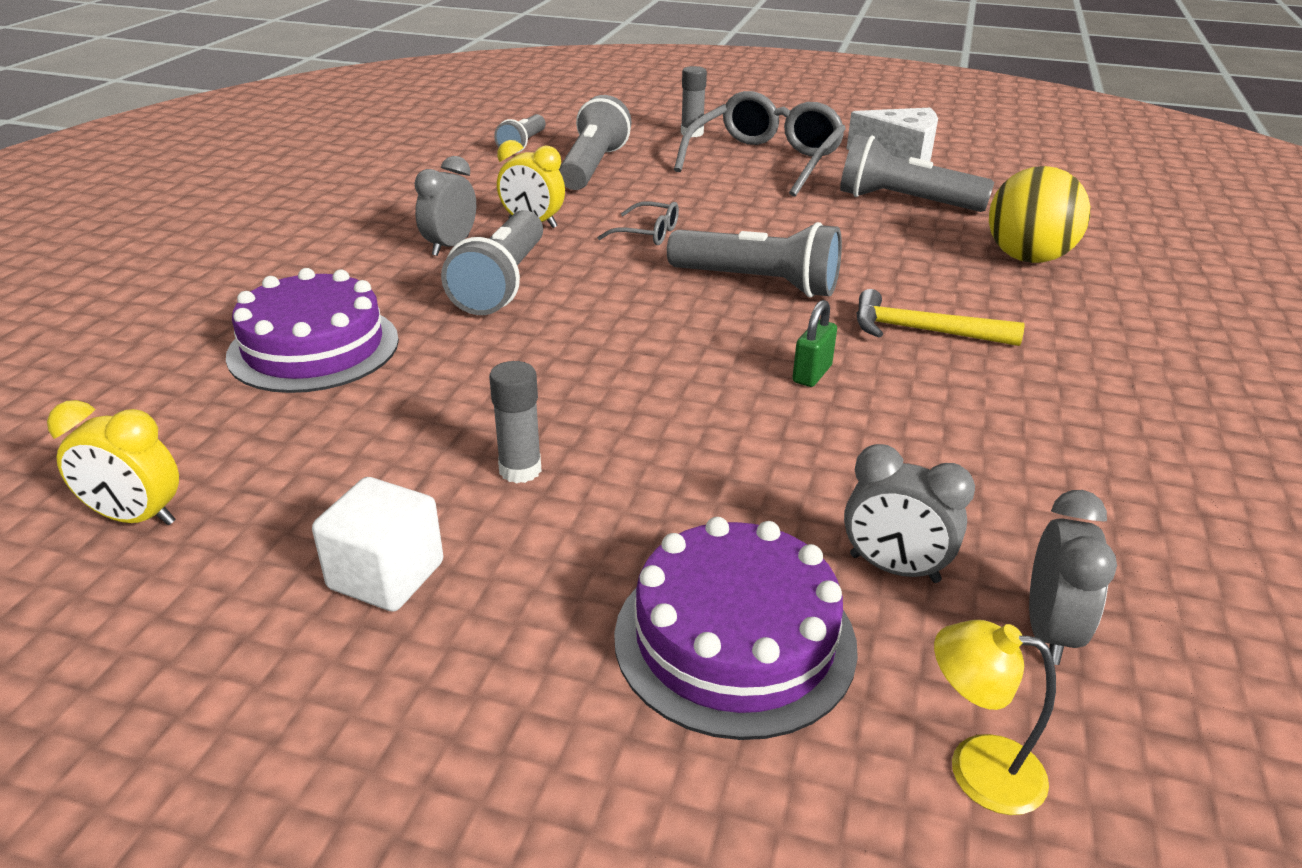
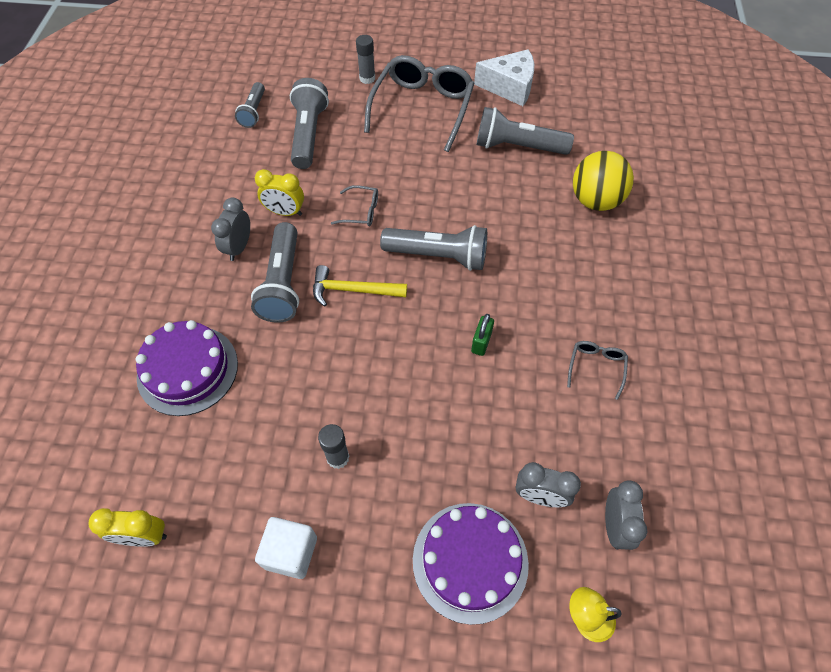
camera: 10 degrees left, 25 degrees up
yellow hammer [856,289,1025,346] -> yellow hammer moved to [313,265,407,307]
none -> grey glasses [567,341,628,400]

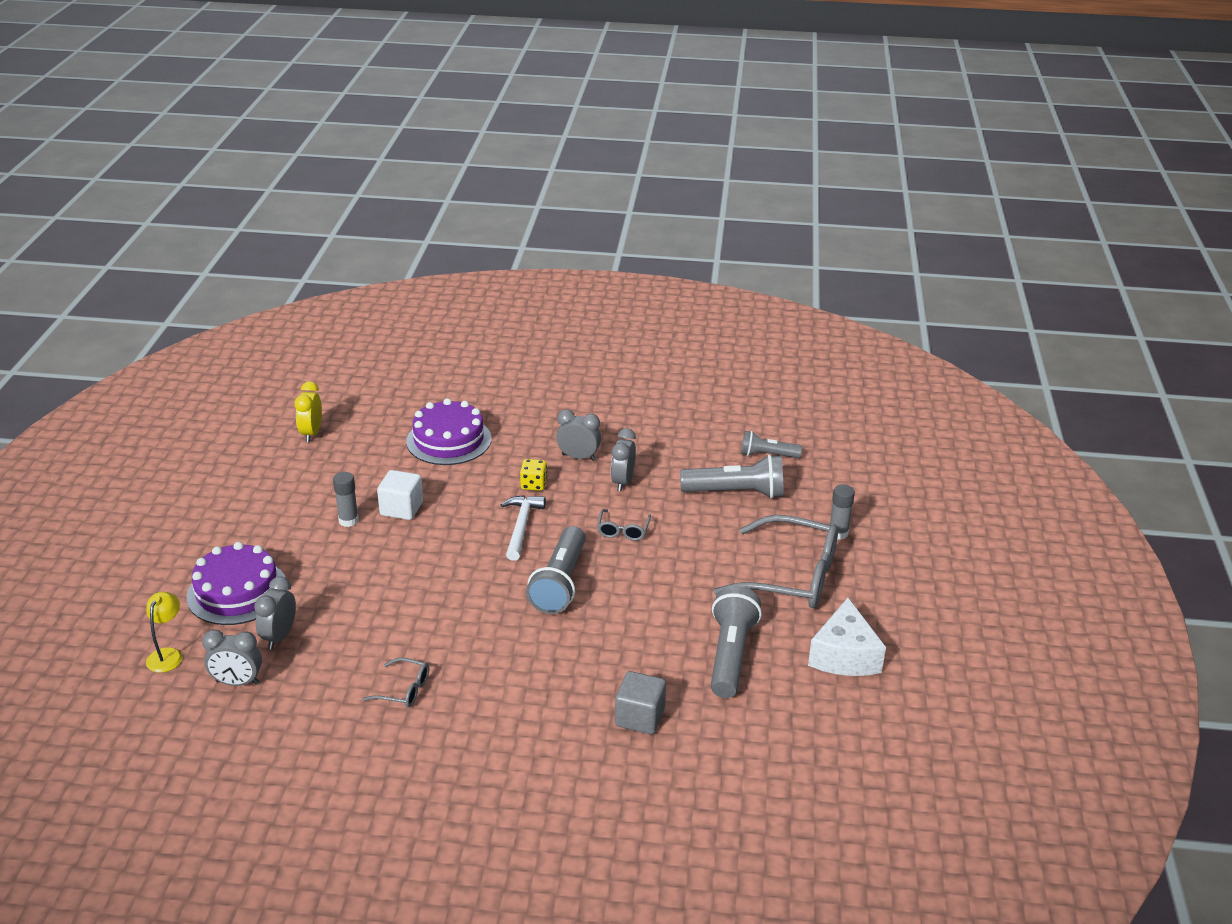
camera: 90 degrees right, 25 degrees down
grey flashlight [251,222,299,323] -> yellow dice [520,459,547,491]
yellow clock [255,169,304,216] -> grey clock [611,428,636,491]
white cube [255,517,317,579] -> white cube moved to [377,470,423,520]
yellow hammer [313,265,407,307] -> white hammer [501,495,546,561]
green padlock [471,314,494,356] -> none
yellow ball [573,151,634,211] -> grey cube [615,671,666,734]

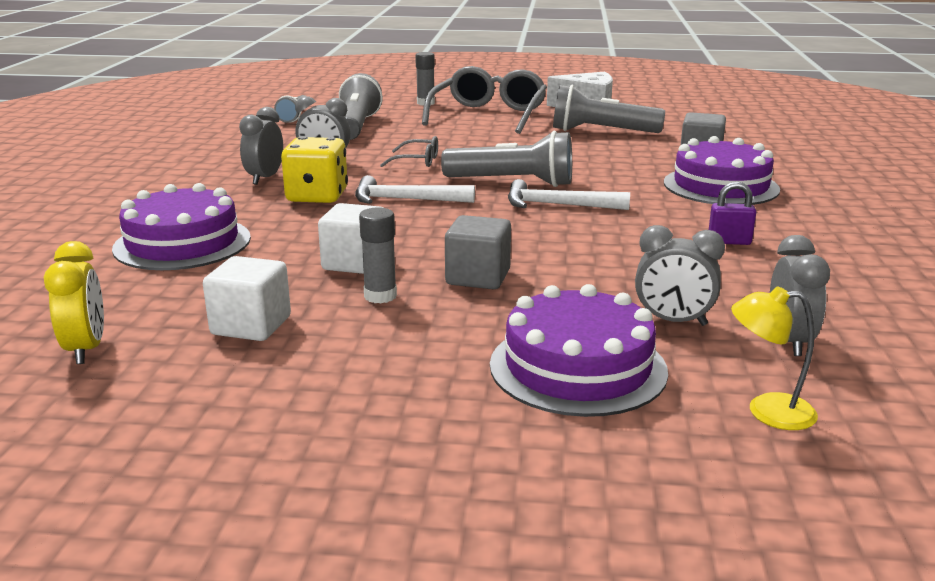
camera: 90 degrees left, 10 degrees down
yellow clock [295,381,322,442] -> yellow clock turned 105 degrees counterclockwise [44,241,104,364]
grey glasses [363,657,429,707] -> purple padlock [709,182,756,245]
yellow dice [520,459,547,491] -> yellow dice [281,137,348,203], size x1.71
none -> white cube [203,256,291,341]
none -> grey cube [445,215,511,289]
none -> white hammer [508,179,630,210]
none -> purple cake [664,136,780,205]

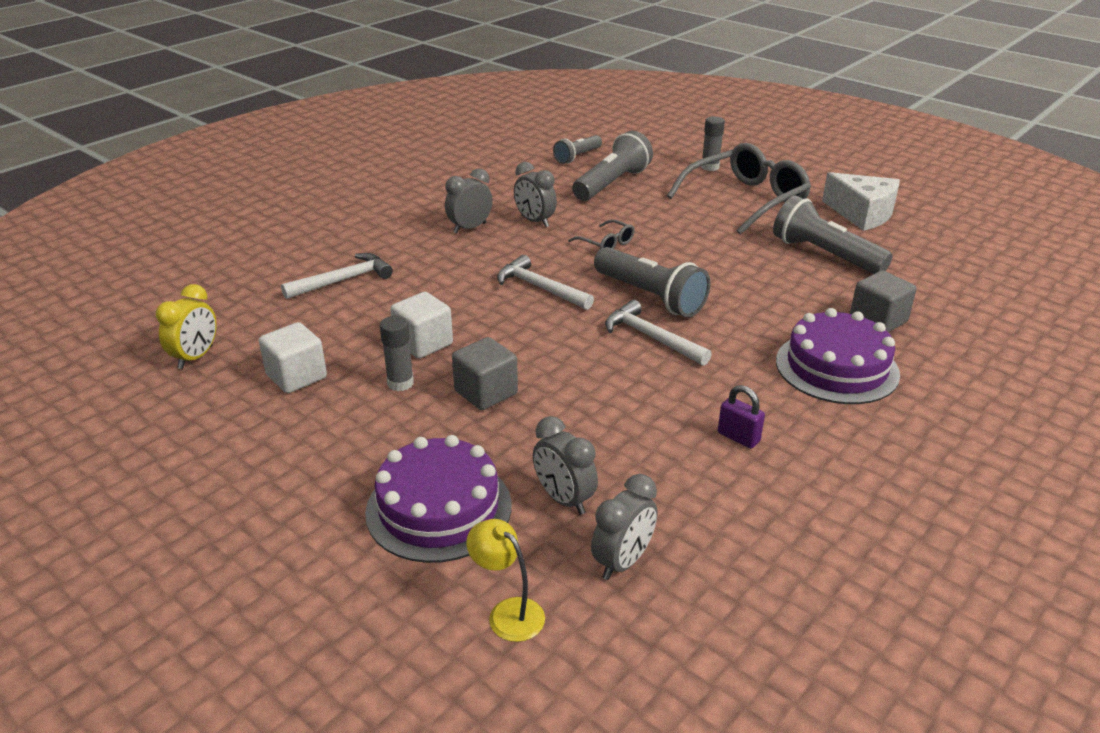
camera: 35 degrees right, 10 degrees up
purple cake [112,183,251,270] -> white hammer [281,253,393,299]
yellow dice [281,137,348,203] -> none

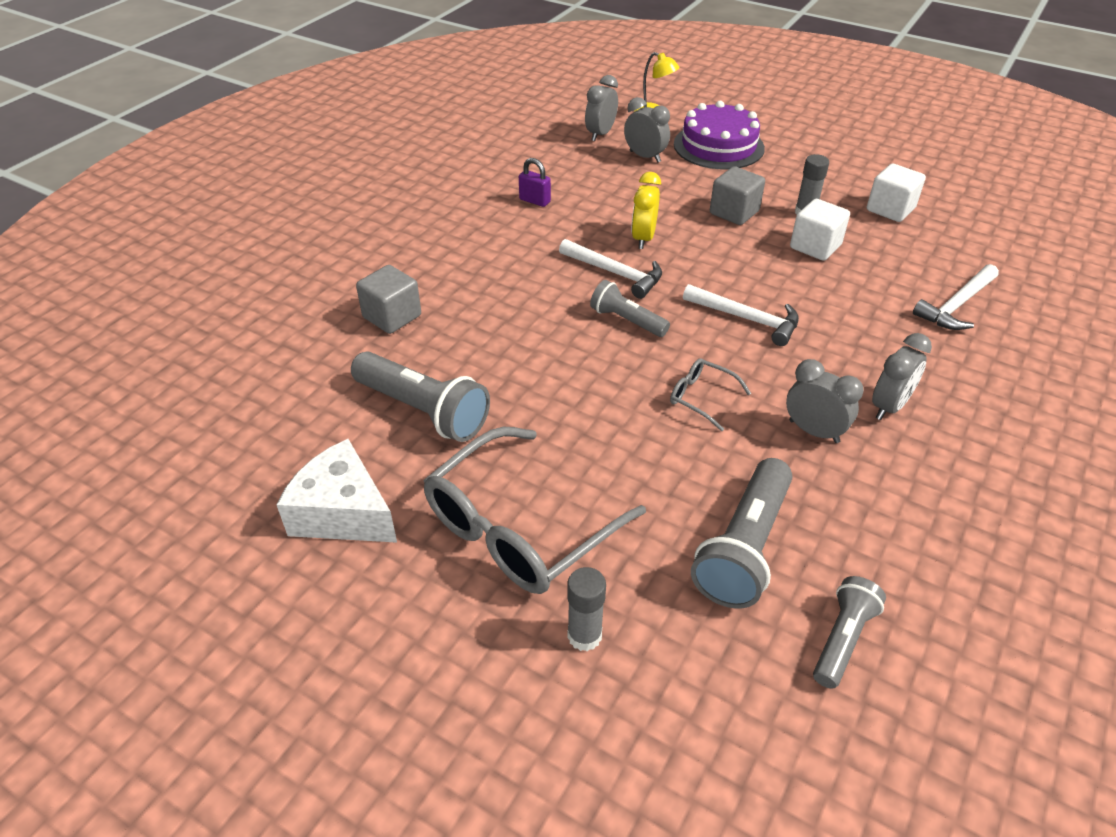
camera: 170 degrees right, 10 degrees up
yellow clock [156,284,217,369] -> yellow clock moved to [632,172,661,249]
grey flashlight [594,247,711,317] -> grey flashlight [590,280,670,337], size x0.60
purple cake [776,308,900,404] -> none

